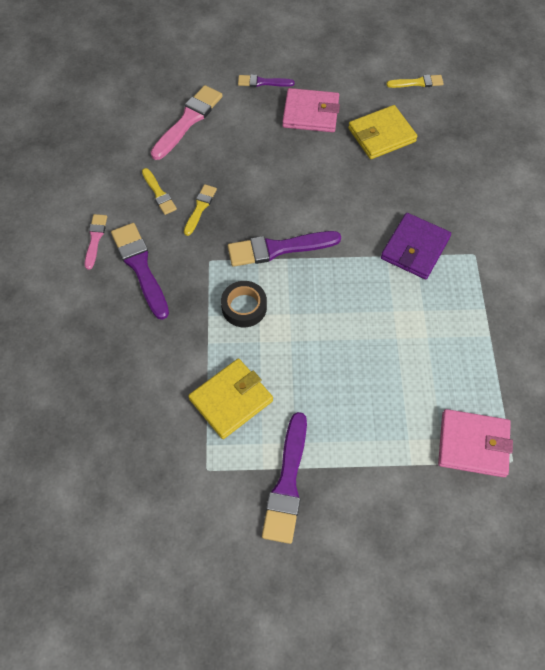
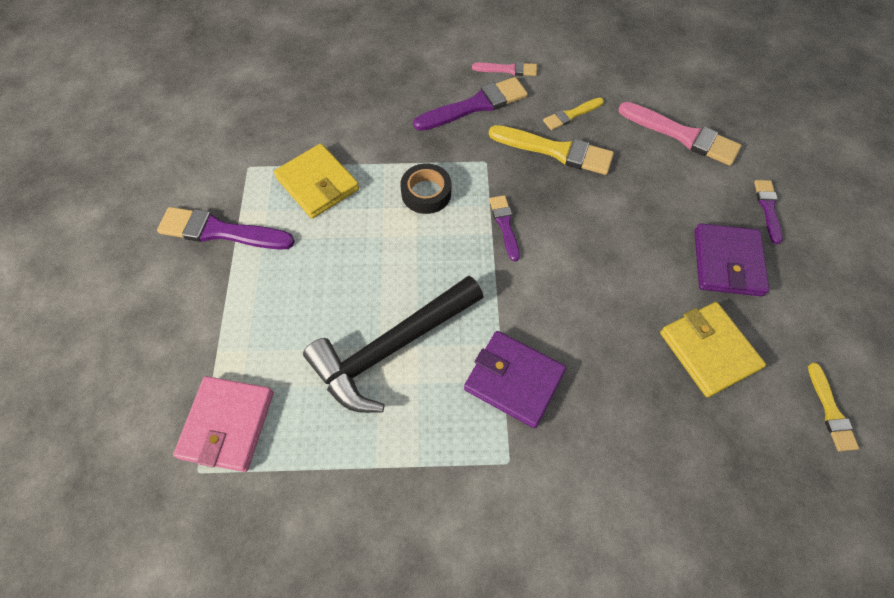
camera: 90 degrees right, 0 degrees up
yellow brush [184,184,217,236] -> yellow brush [489,125,614,175], size x1.77
purple brush [228,231,341,267] -> purple brush [489,195,520,262], size x0.57
pink wallet [282,88,340,132] -> purple wallet [694,223,769,296]
none -> black hammer [303,276,484,413]

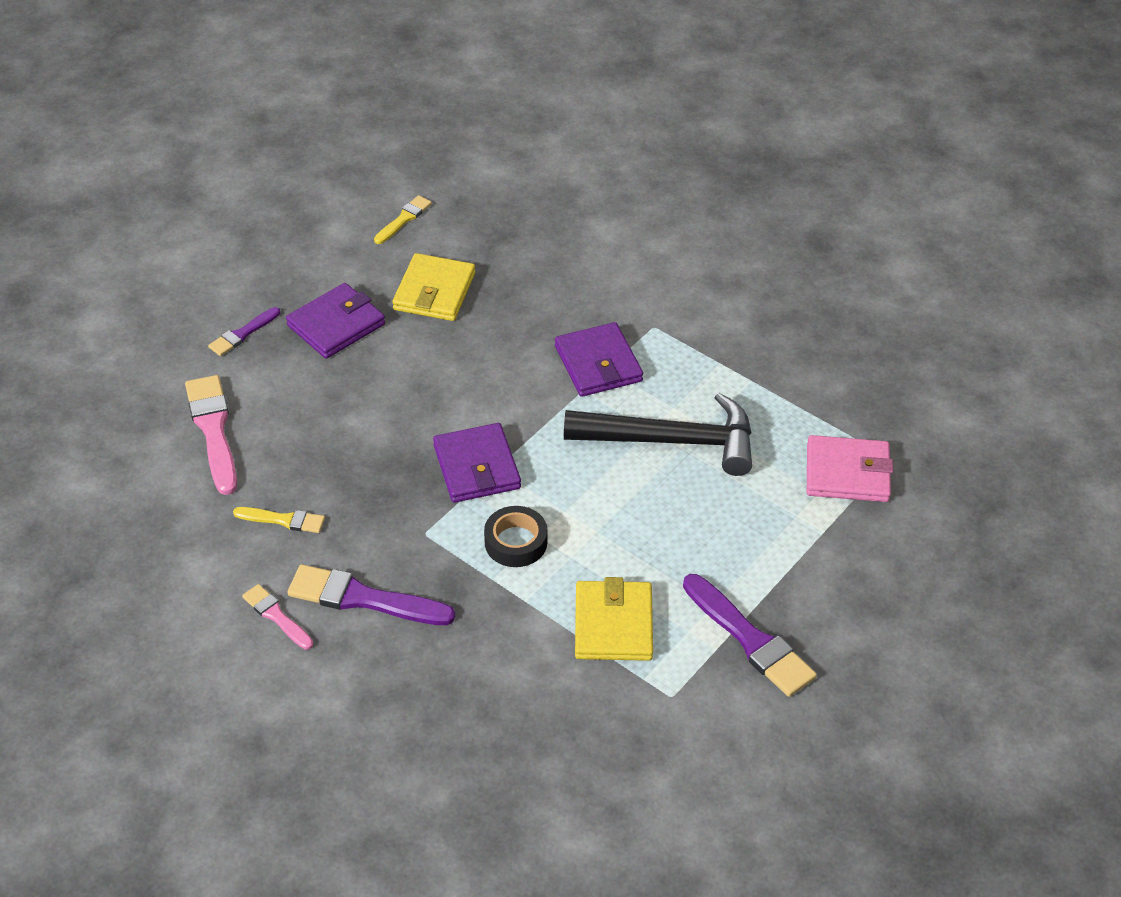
camera: 140 degrees left, 15 degrees down
pink wallet [173,376,273,472] -> pink wallet turned 45 degrees clockwise [807,435,893,502]
yellow brush [489,125,614,175] -> none
purple brush [489,195,520,262] -> purple wallet [433,423,521,503]

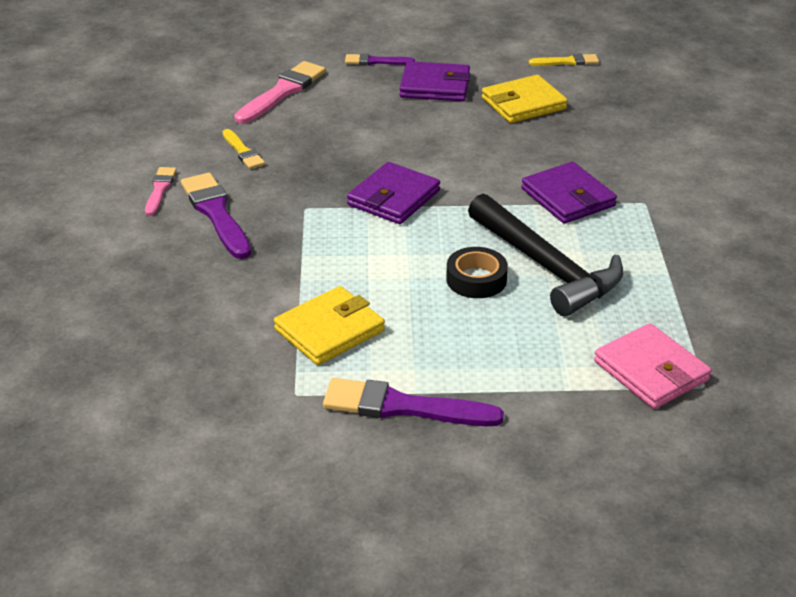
camera: 50 degrees right, 10 degrees down
black tape [484,506,548,567] -> black tape moved to [446,247,508,298]
purple wallet [555,322,643,397] -> purple wallet turned 60 degrees counterclockwise [521,162,617,224]
purple brush [683,574,817,697] -> purple brush turned 90 degrees clockwise [323,378,504,426]

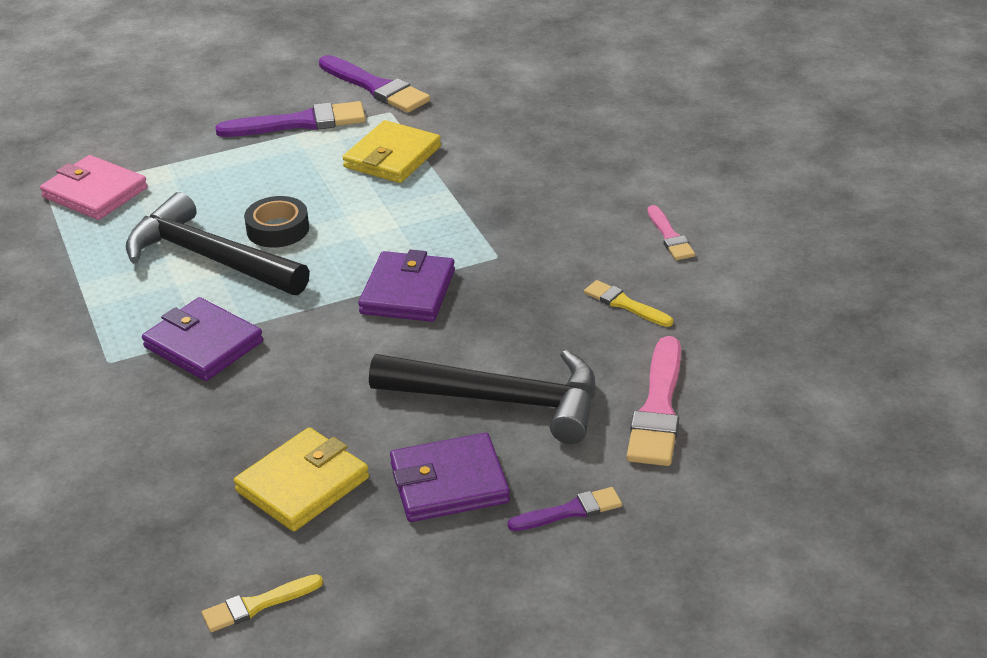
camera: 160 degrees right, 0 degrees up
purple brush [181,173,251,259] -> purple brush moved to [319,55,430,112]
none -> black hammer [369,350,595,444]

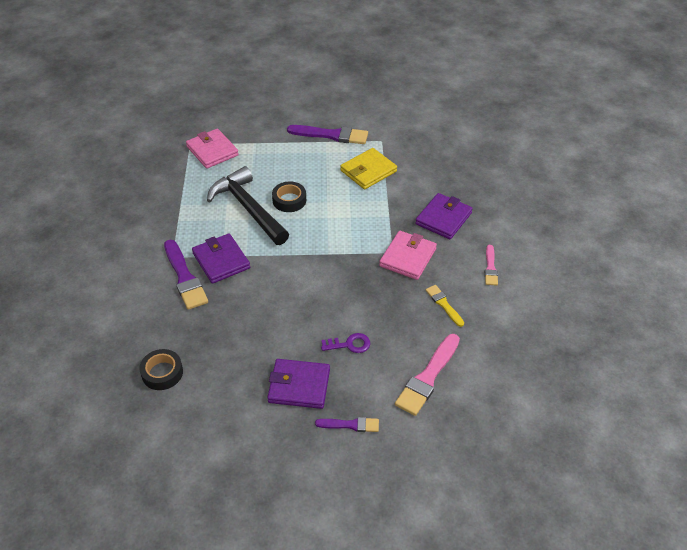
camera: 20 degrees right, 10 degrees up
yellow brush [202,574,323,632] -> none
yellow wallet [234,427,369,531] -> none
purple brush [319,55,430,112] -> purple brush moved to [164,240,208,310]
purple wallet [358,250,455,322] -> purple wallet moved to [416,193,473,239]
black hammer [369,350,595,444] -> purple key [321,333,370,353]
none -> black tape [139,349,183,390]
none -> pink wallet [379,231,437,280]

